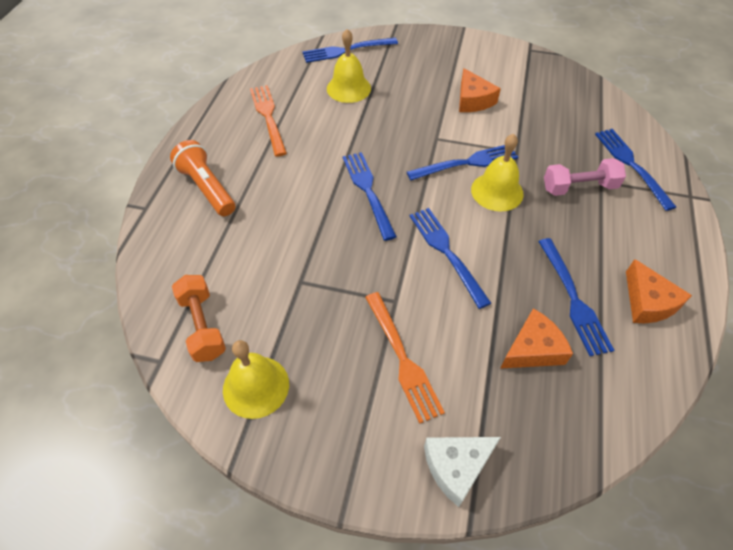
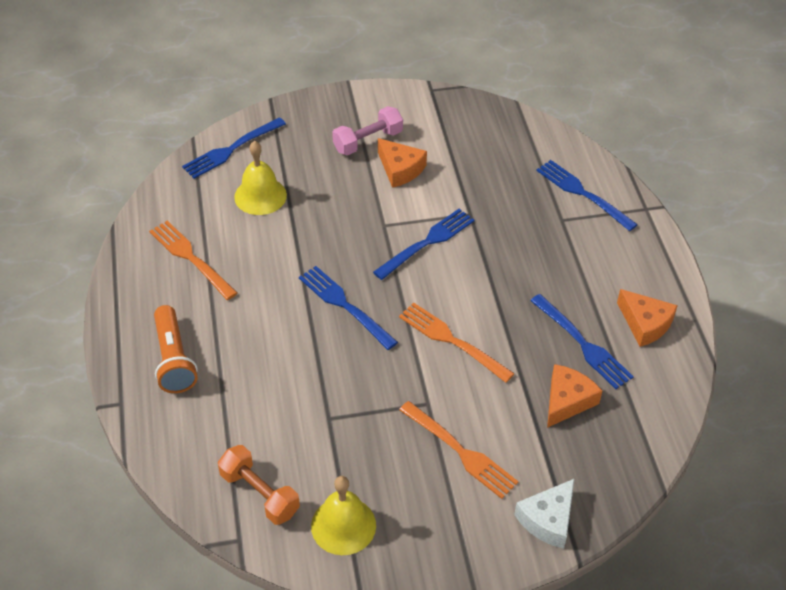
camera: 25 degrees left, 5 degrees down
orange flashlight [170,140,235,216] -> orange flashlight turned 135 degrees counterclockwise [154,305,198,393]
blue fork [410,208,491,309] -> orange fork [399,303,515,383]
yellow bell [471,134,524,212] -> none
pink dumbbell [544,158,626,196] -> pink dumbbell moved to [332,106,403,155]

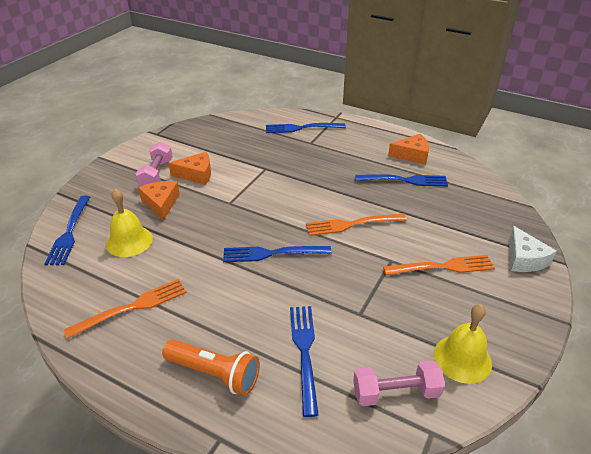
camera: 50 degrees left, 10 degrees down
orange fork [149,221,237,300] -> orange fork turned 150 degrees clockwise [64,279,187,339]
orange dumbbell [218,445,300,525] -> pink dumbbell [353,360,445,406]
blue fork [373,208,474,280] -> blue fork moved to [290,306,319,417]
orange cheese [547,364,602,428] -> orange cheese moved to [138,181,180,221]

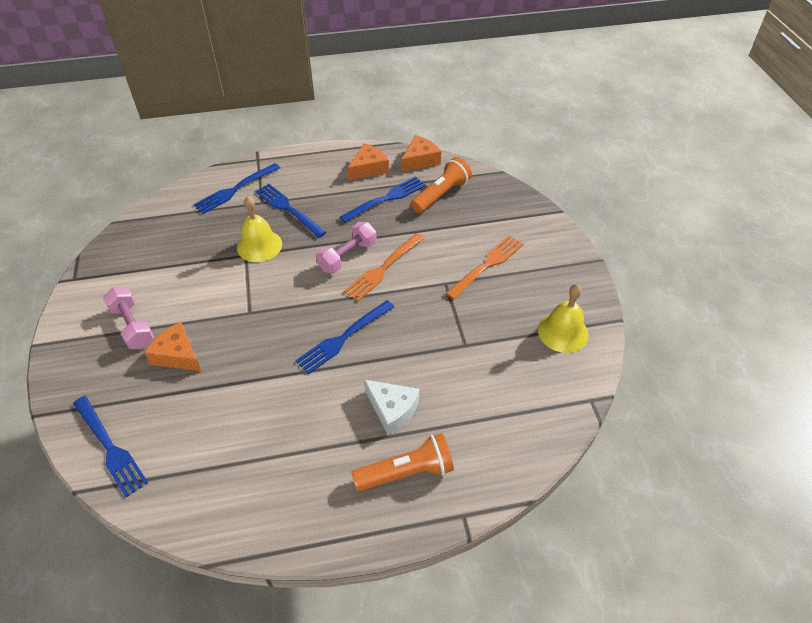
camera: 40 degrees left, 10 degrees up
orange fork [64,279,187,339] -> none
yellow bell [106,189,153,257] -> yellow bell moved to [237,196,282,262]
orange cheese [169,152,211,185] -> orange cheese moved to [401,135,441,172]
blue fork [290,306,319,417] -> blue fork moved to [255,184,326,238]
pink dumbbell [353,360,445,406] -> pink dumbbell moved to [316,222,377,273]
white cheese [509,226,557,272] -> white cheese moved to [364,380,419,435]
none -> orange flashlight [411,157,472,213]

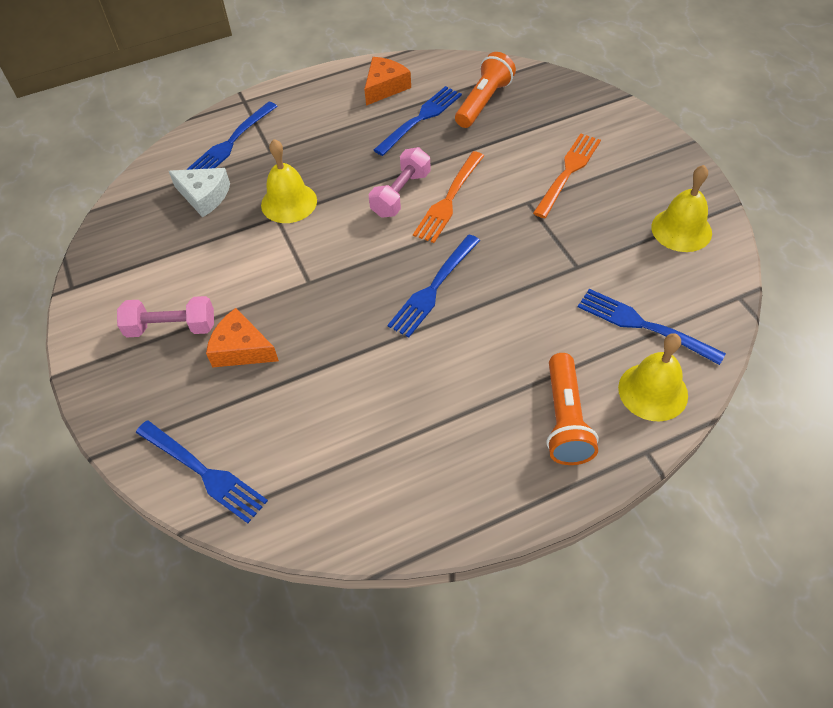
camera: 10 degrees left, 5 degrees up
pink dumbbell [103,287,154,349] -> pink dumbbell turned 45 degrees counterclockwise [117,296,214,337]
blue fork [255,184,326,238] -> blue fork moved to [578,289,726,365]
orange flashlight [352,433,454,491] -> orange flashlight turned 120 degrees clockwise [546,353,599,465]
white cheese [364,380,419,435] -> white cheese moved to [169,168,230,217]
orange cheese [401,135,441,172] -> none
none -> yellow bell [618,333,688,421]

